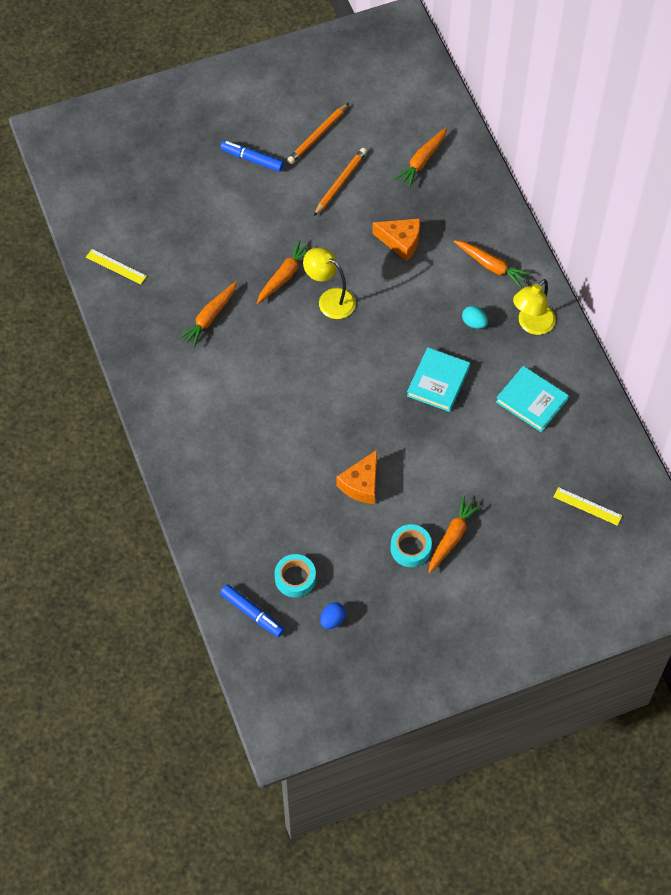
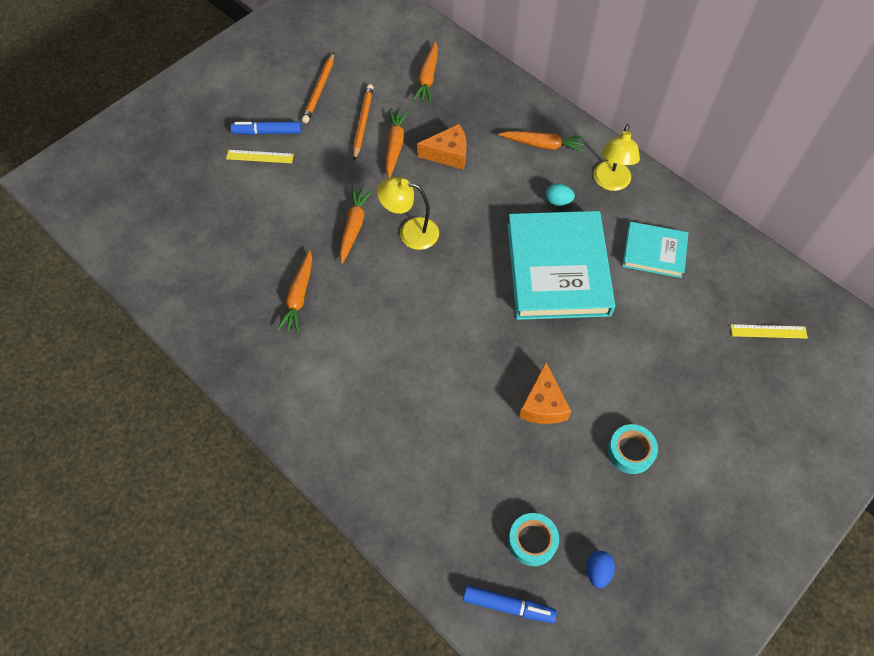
camera: 25 degrees left, 0 degrees up
yellow ruler [86,249,147,284] -> yellow ruler moved to [226,150,294,163]
turquoise book [407,347,470,412] -> turquoise book [507,211,615,320], size x1.88
orange carrot [429,496,482,573] -> orange carrot moved to [386,109,408,178]

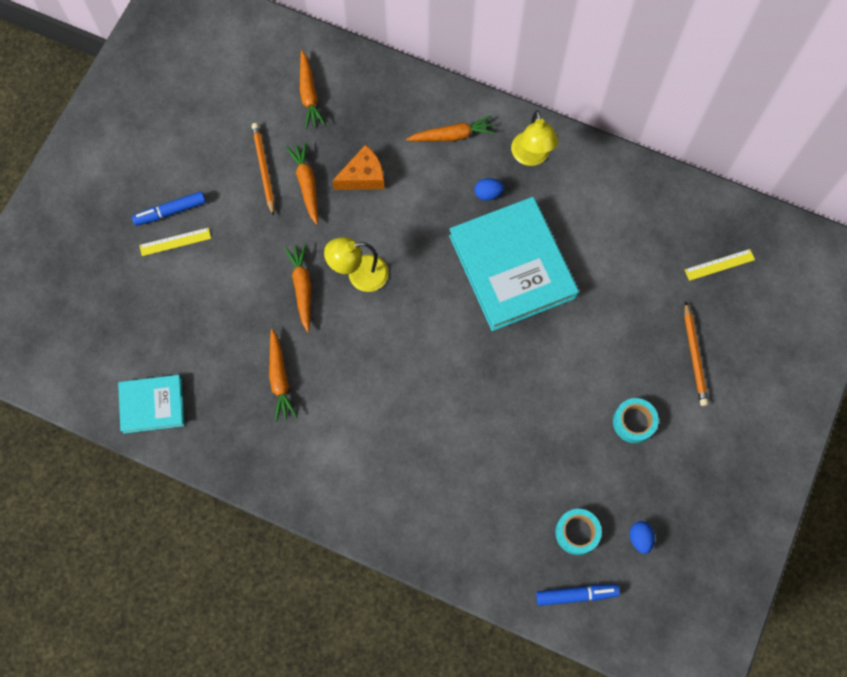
camera: 20 degrees left, 10 degrees up
orange pencil [302,52,334,123] -> orange pencil moved to [684,301,709,406]
orange cheese [519,362,571,424] -> none
turquoise egg [545,183,575,206] -> blue egg [475,178,504,201]
turquoise book [622,222,688,278] -> turquoise book moved to [118,375,185,434]

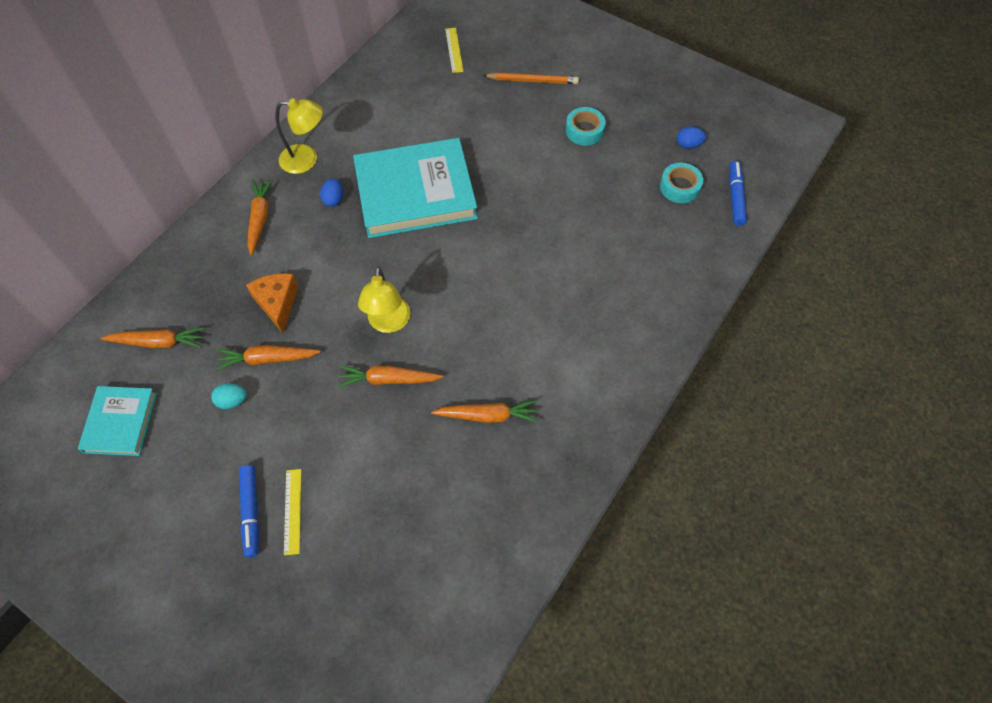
camera: 80 degrees left, 10 degrees down
turquoise book [118,375,185,434] -> turquoise book moved to [78,386,157,456]
orange pencil [252,123,275,216] -> turquoise egg [211,383,247,409]

